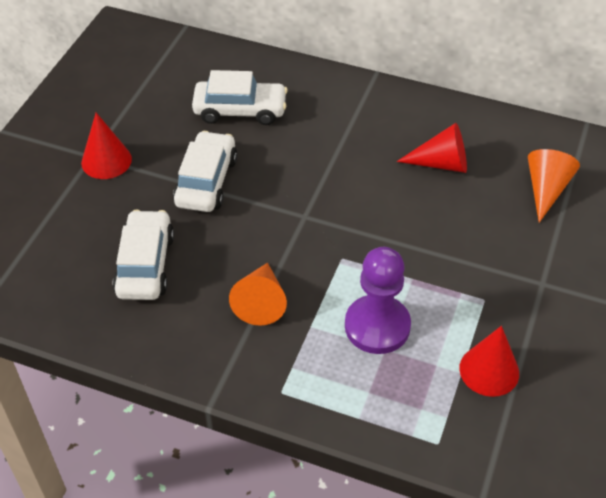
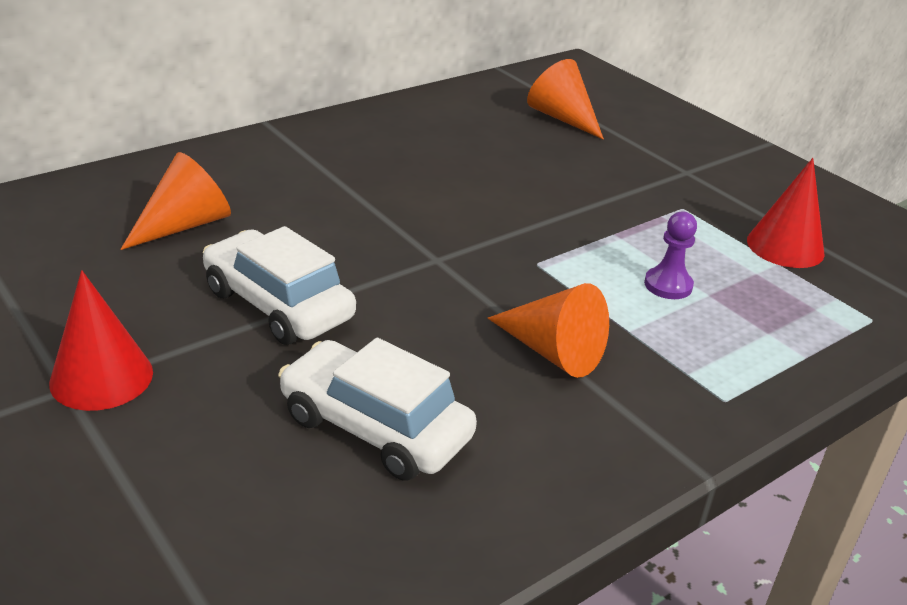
camera: 60 degrees left, 15 degrees down
white car [192,70,288,125] -> orange cone [120,152,231,250]
purple pawn [345,247,411,354] -> purple pawn [644,211,697,299], size x0.51
red cone [396,123,467,173] -> none

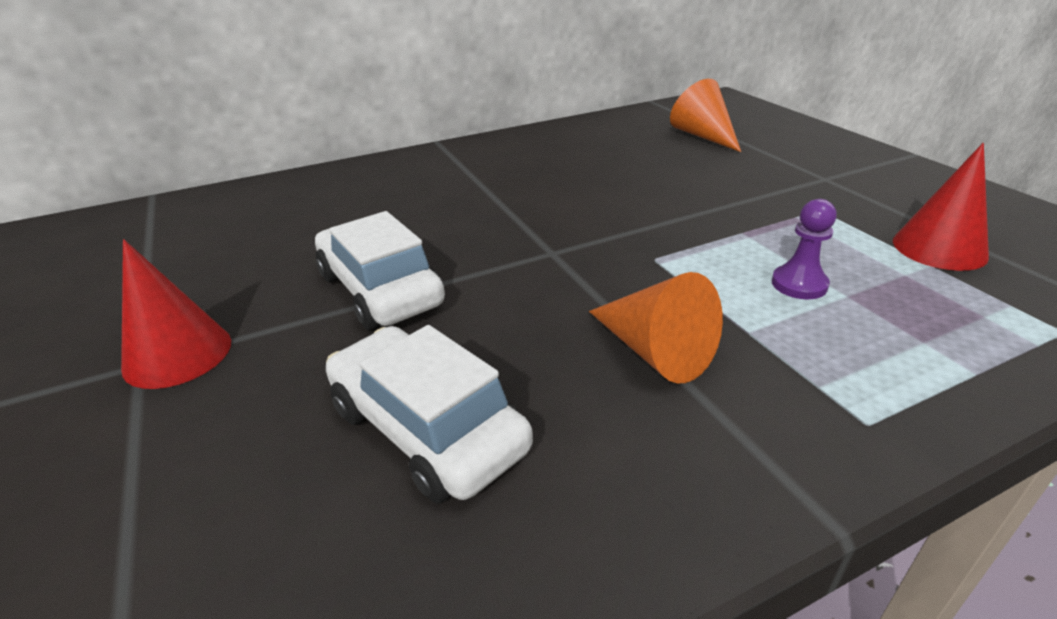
camera: 15 degrees right, 0 degrees up
orange cone [120,152,231,250] -> none

